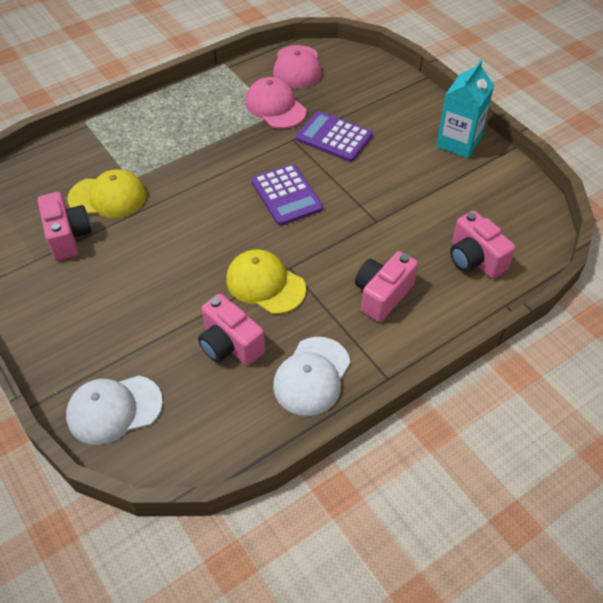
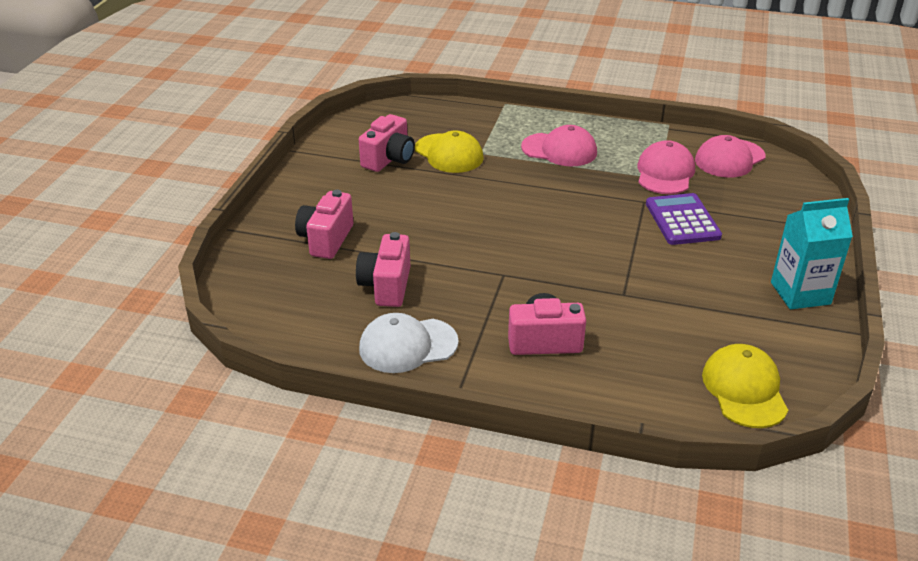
camera: 50 degrees right, 15 degrees down
white cap [66,376,163,445] -> none
yellow cap [226,249,306,314] -> yellow cap moved to [702,344,788,428]
purple calculator [251,164,323,226] -> none
pink camera [450,211,516,279] -> pink camera moved to [295,190,353,259]
none -> pink cap [521,125,597,166]

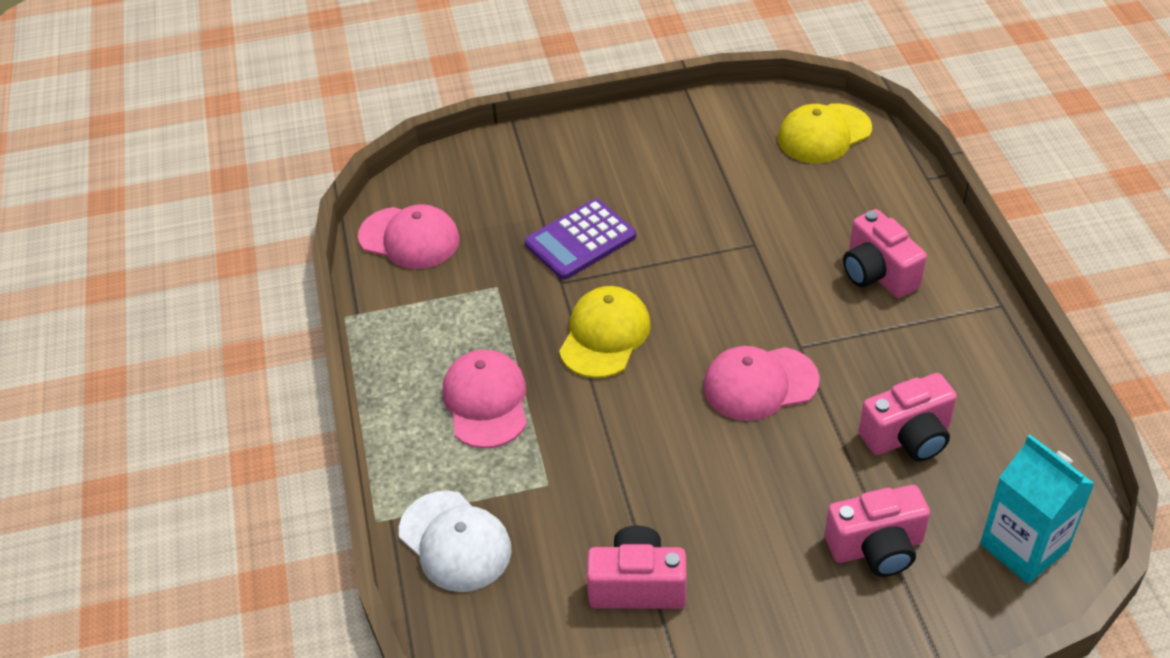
camera: 115 degrees left, 10 degrees up
white cap [359,313,459,373] -> white cap moved to [399,491,512,592]
yellow cap [415,131,484,173] -> yellow cap moved to [559,286,651,378]
pink cap [637,140,695,194] -> pink cap moved to [703,346,820,421]
turquoise carton [771,198,853,309] -> turquoise carton moved to [980,434,1095,584]

